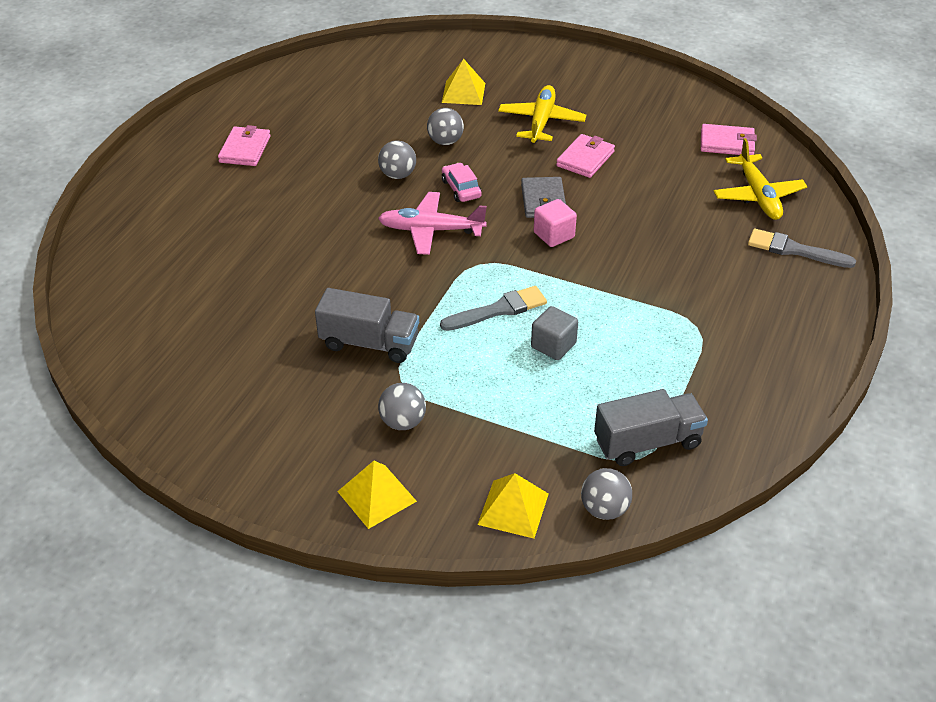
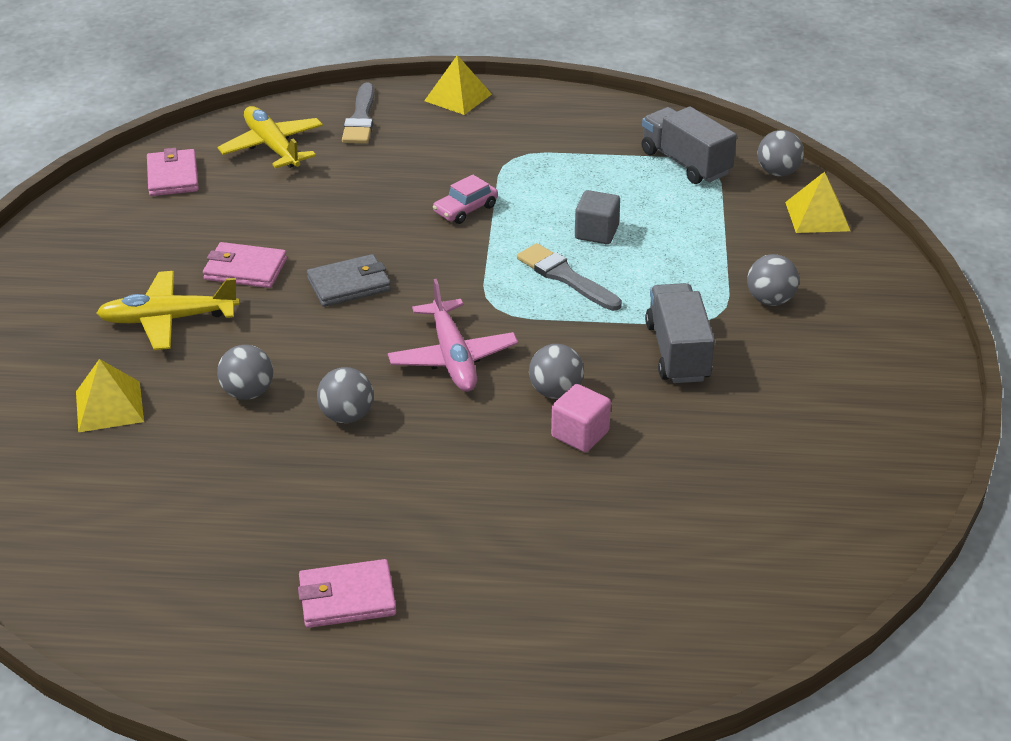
camera: 110 degrees left, 5 degrees down
yellow pyramid [337,461,417,529] -> yellow pyramid moved to [424,55,492,115]
pink car [442,163,482,202] -> pink car moved to [433,175,498,224]
pink cube [534,199,577,247] -> pink cube moved to [551,384,611,452]
yellow plane [713,138,808,220] -> yellow plane turned 90 degrees counterclockwise [217,106,323,168]
none -> grey ball [529,344,584,399]

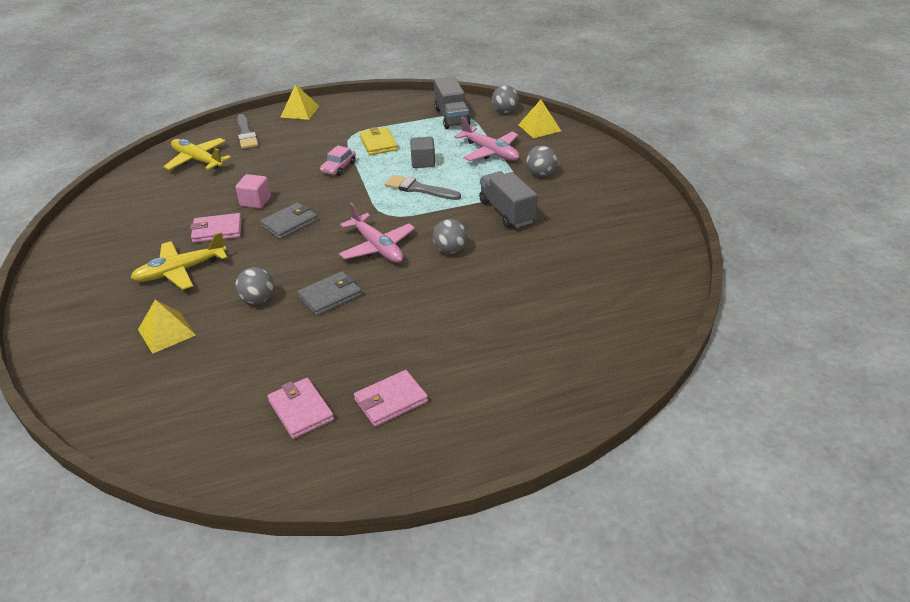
camera: 20 degrees left, 0 degrees up
pink wallet [147,148,199,196] -> pink wallet moved to [267,378,334,439]
grey ball [317,367,373,423] -> grey wallet [297,271,362,316]
pink cube [551,384,611,452] -> pink cube moved to [235,174,271,209]
grey truck [642,106,737,184] -> grey truck turned 135 degrees counterclockwise [434,76,471,129]
none -> yellow wallet [360,127,398,155]
none -> pink plane [454,117,519,161]

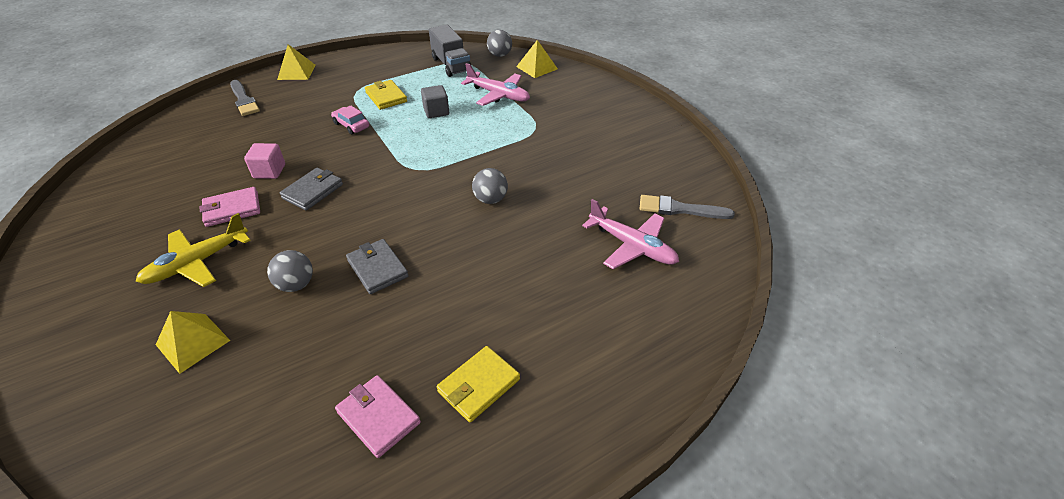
camera: 15 degrees left, 5 degrees up
yellow plane [164,138,231,170] -> none
grey wallet [297,271,362,316] -> grey wallet turned 75 degrees counterclockwise [346,239,409,294]
pink car [320,145,356,176] -> pink car turned 120 degrees clockwise [331,105,369,135]
pink plane [339,203,415,263] -> pink plane moved to [582,199,679,269]
pink wallet [354,370,428,427] -> yellow wallet [437,346,520,423]
grey brush [385,175,461,200] -> grey brush moved to [640,195,735,219]
grey truck [479,171,537,228] -> none
grey ball [526,145,557,176] -> none

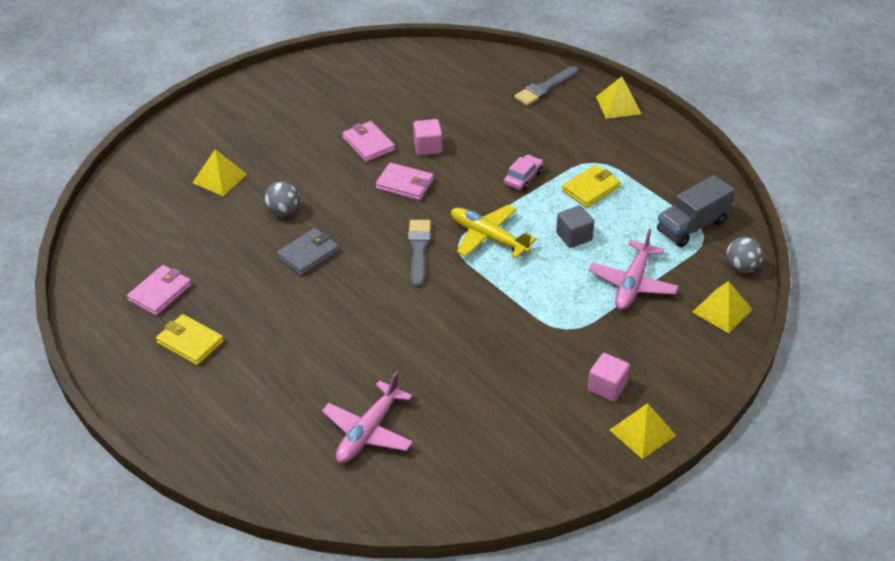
camera: 80 degrees right, 0 degrees up
yellow plane [136,213,251,287] -> yellow plane moved to [451,205,537,259]
grey wallet [280,168,343,210] -> pink wallet [375,162,434,200]
grey ball [472,168,508,204] -> none
grey brush [640,195,735,219] -> grey brush moved to [408,220,431,287]
none -> pink cube [588,353,630,402]
none -> yellow pyramid [610,403,676,459]

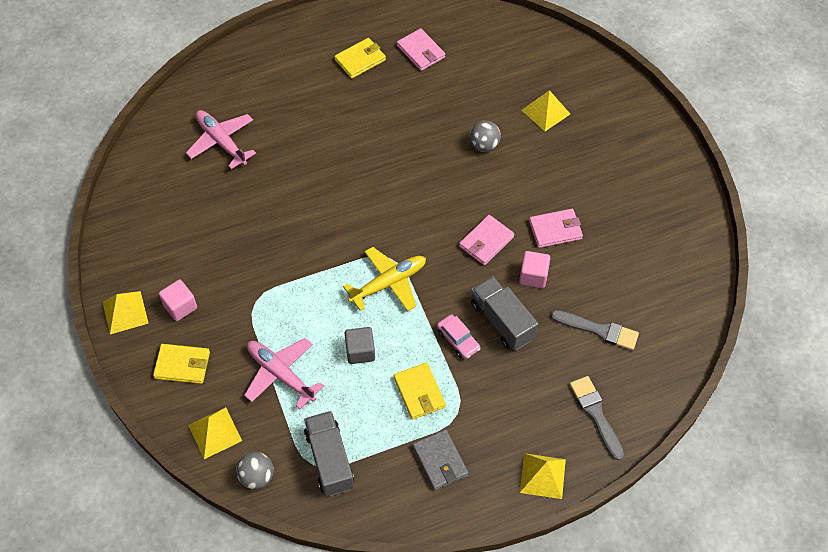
camera: 110 degrees right, 15 degrees up
grey wallet [277,228,340,275] -> grey wallet moved to [412,429,468,490]
grey brush [408,220,431,287] -> grey brush moved to [551,310,639,350]
none -> yellow wallet [153,344,210,384]
none -> grey truck [471,276,538,350]

